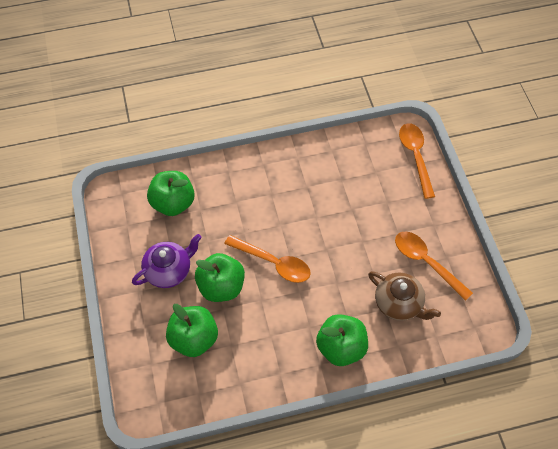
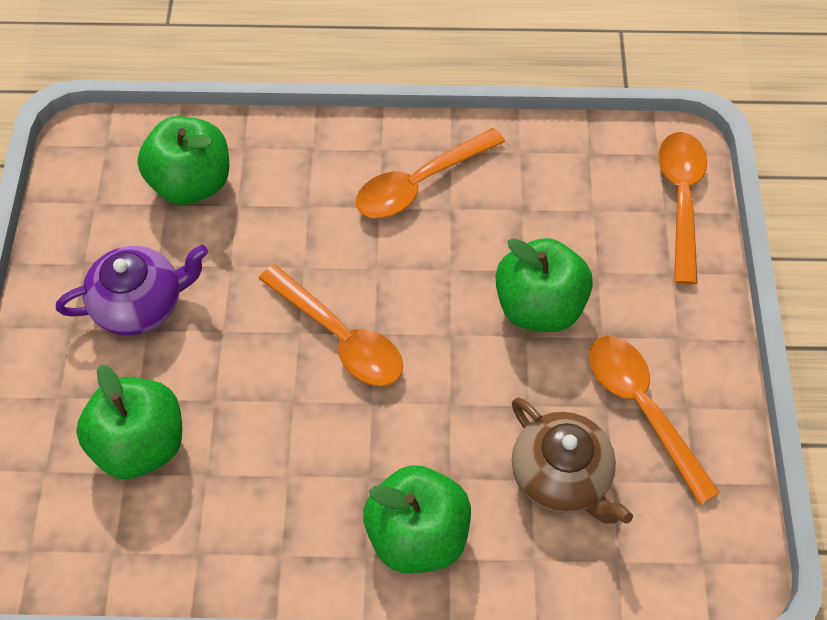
camera: 15 degrees right, 0 degrees up
green apple [195,253,245,302] -> green apple moved to [496,238,593,332]
none -> orange spoon [356,128,505,218]

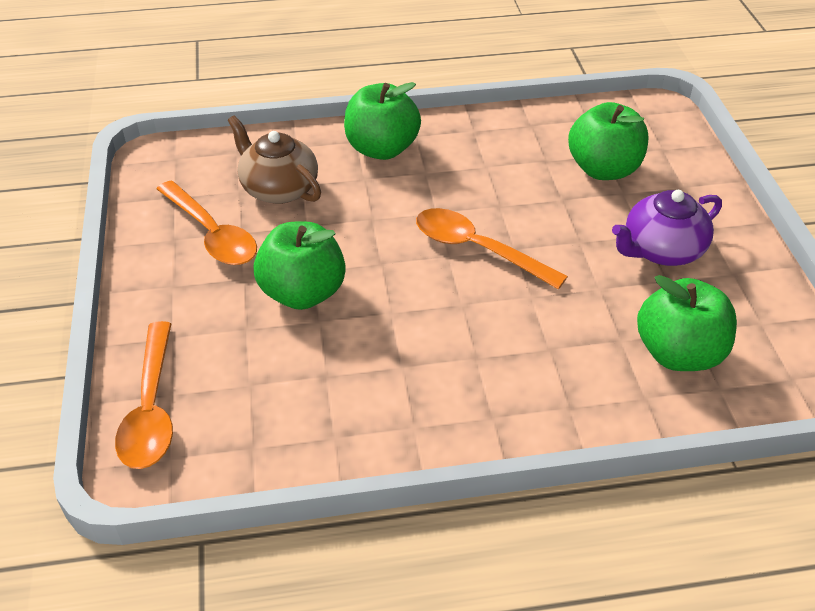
camera: 170 degrees right, 15 degrees down
orange spoon [356,128,505,218] -> none

